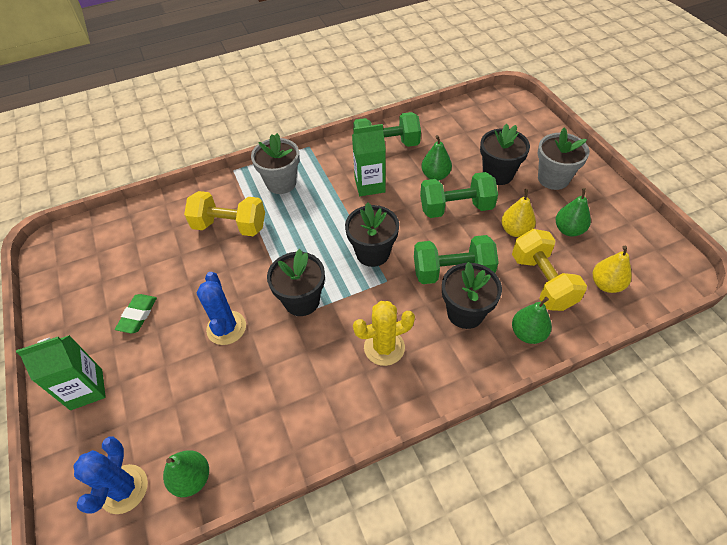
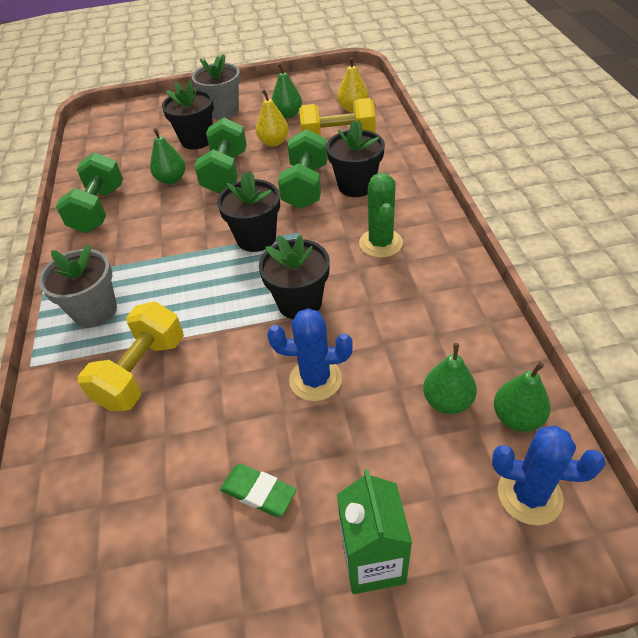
camera: 75 degrees left, 5 degrees down
green carton [352,124,386,196] -> none
yellow cactus [353,301,415,366] -> green cactus [359,173,403,258]
green pear [512,297,552,344] -> green pear moved to [423,343,477,414]

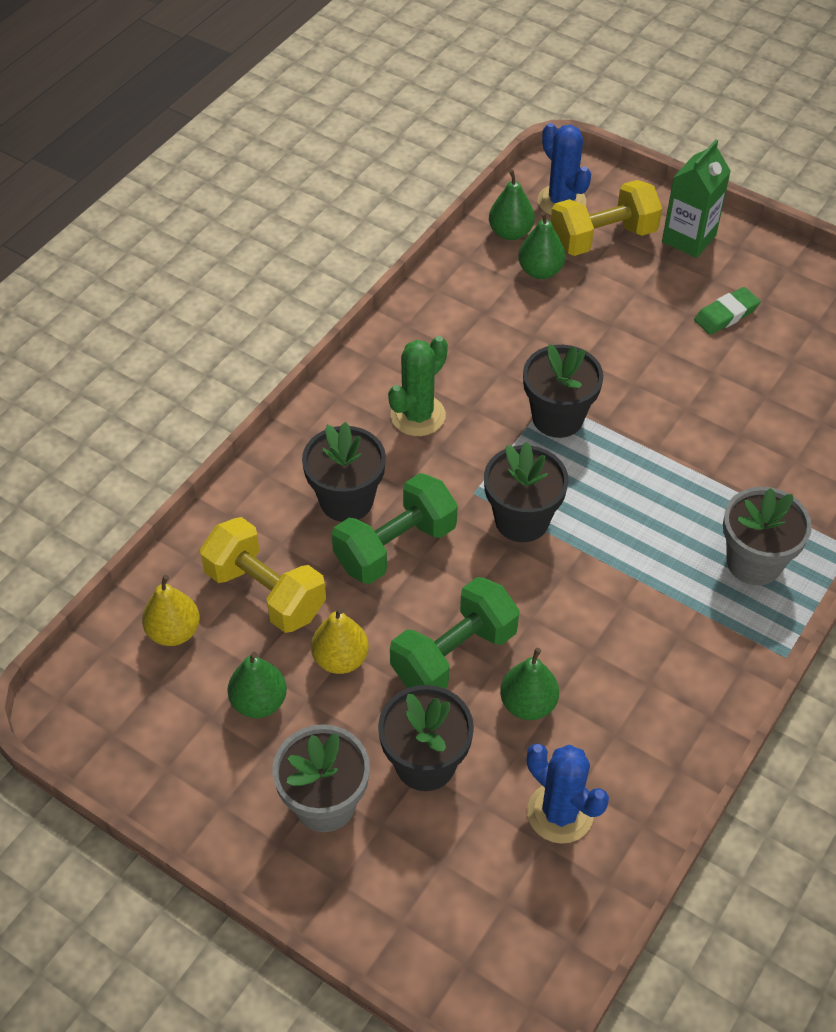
camera: 140 degrees left, 5 degrees up
green dumbbell [55,152,123,233] -> none
yellow dumbbell [78,302,184,411] -> yellow dumbbell moved to [551,180,662,256]
green eraser [220,464,297,517] -> green eraser turned 75 degrees clockwise [694,287,760,335]
blue cactus [267,308,353,401] -> blue cactus moved to [527,744,609,844]

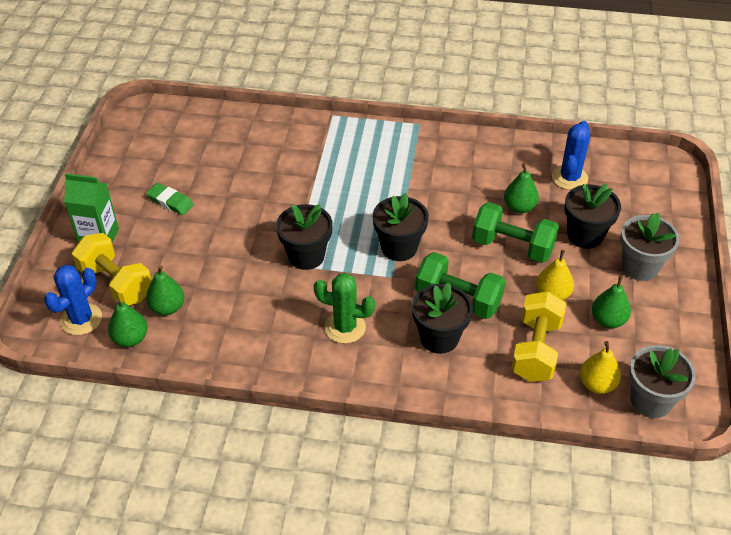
camera: 115 degrees left, 5 degrees down
grey flower pot [723,487,812,586] -> grey flower pot moved to [629,345,696,418]

